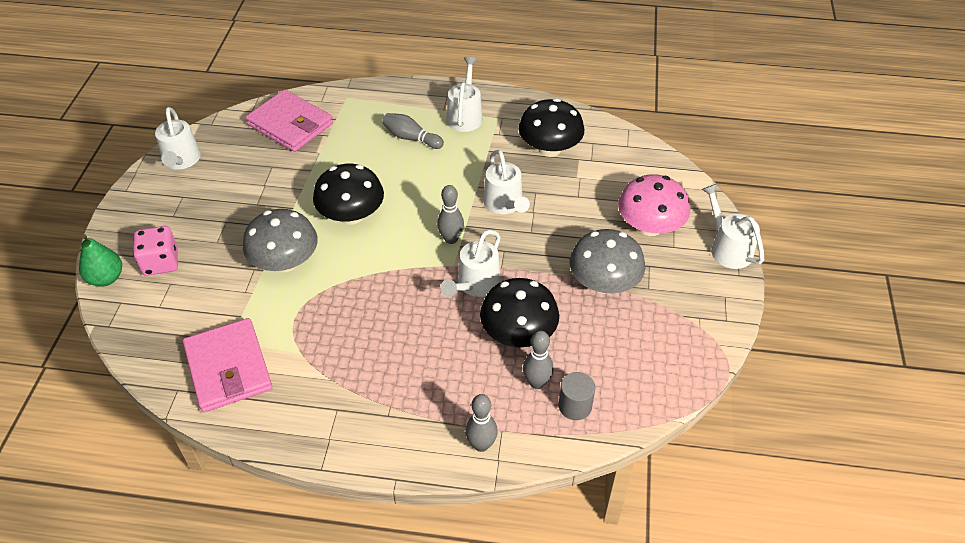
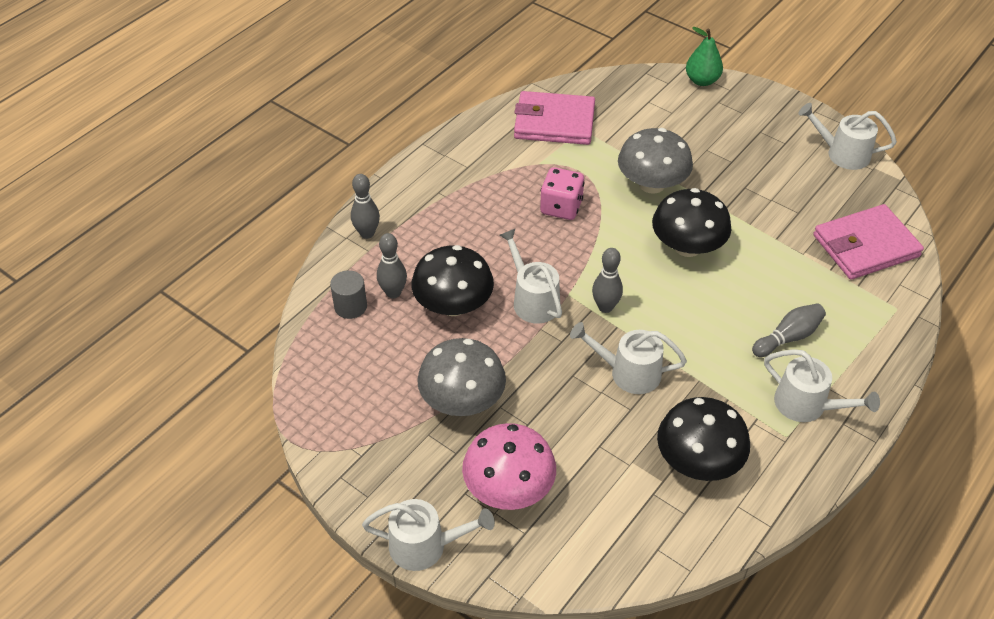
camera: 120 degrees right, 0 degrees up
pink dice [133,226,178,276] -> pink dice moved to [540,167,585,220]

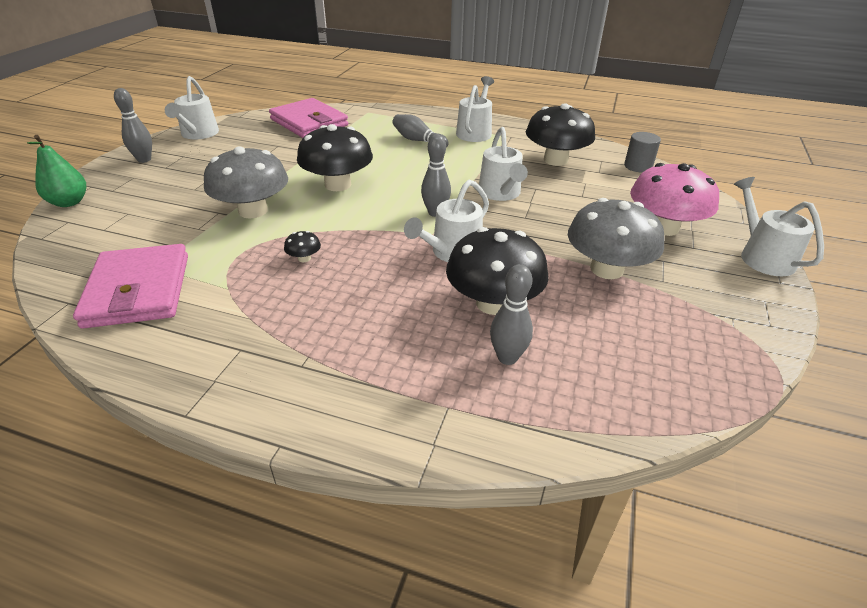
camera: 110 degrees left, 10 degrees down
grey cylinder [330,270,367,319] -> grey cylinder moved to [624,132,661,173]
grey bowling pin [351,174,380,239] -> grey bowling pin moved to [114,88,152,163]
pink dice [540,167,585,220] -> black mushroom [284,231,321,262]

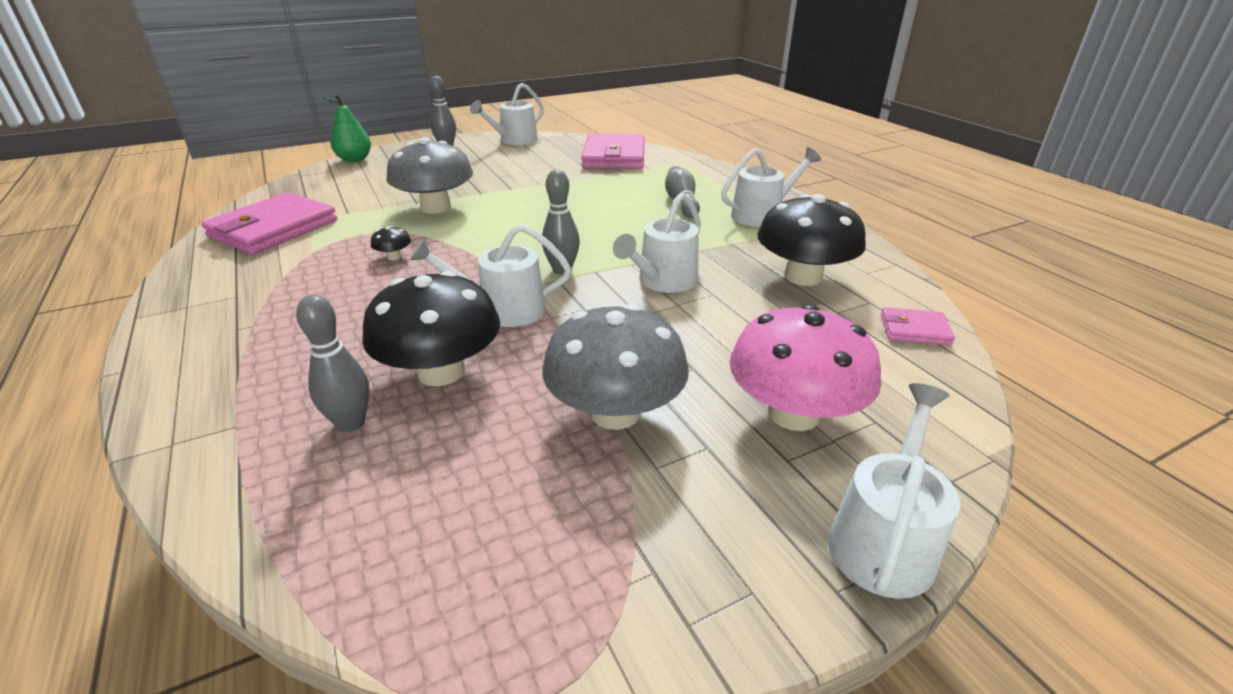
camera: 45 degrees right, 5 degrees down
black mushroom [297,124,373,191] -> none
grey cylinder [624,132,661,173] -> pink wallet [881,307,955,345]

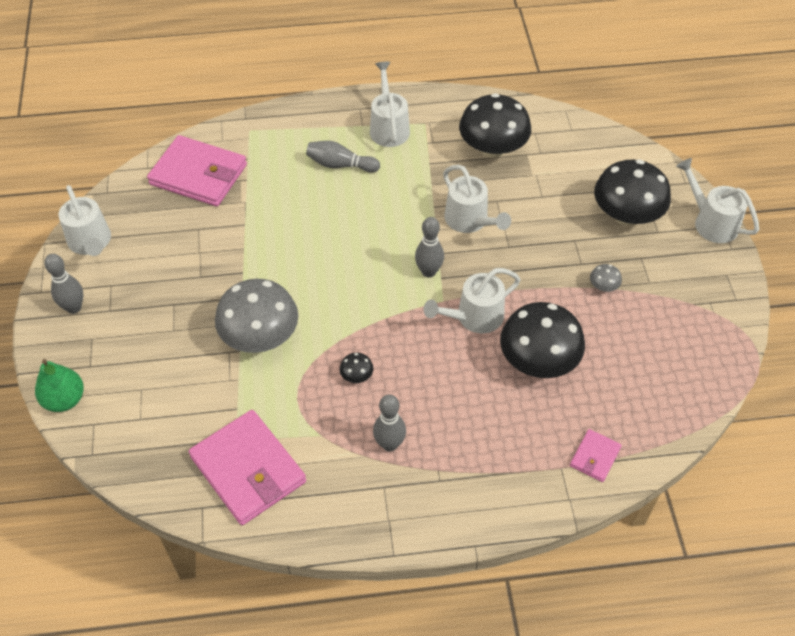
camera: 70 degrees left, 20 degrees up
grey bowling pin [296,295,370,432] -> grey bowling pin moved to [373,394,406,451]
white watering can [410,224,571,327] -> white watering can turned 45 degrees clockwise [424,268,521,333]
grey mushroom [542,304,689,430] -> grey mushroom [590,264,622,292], size x0.40
pink mushroom [729,304,881,431] -> black mushroom [594,159,671,225]
pink wallet [881,307,955,345] -> pink wallet moved to [570,429,622,482]

